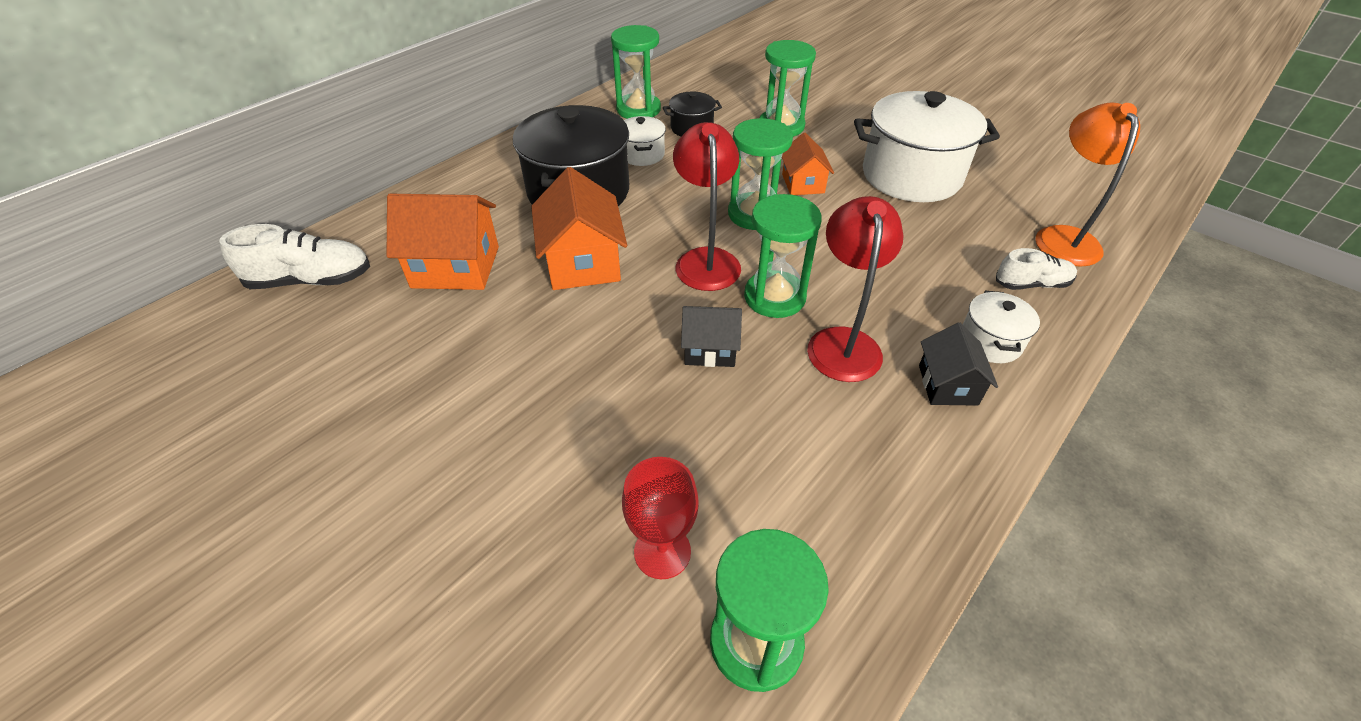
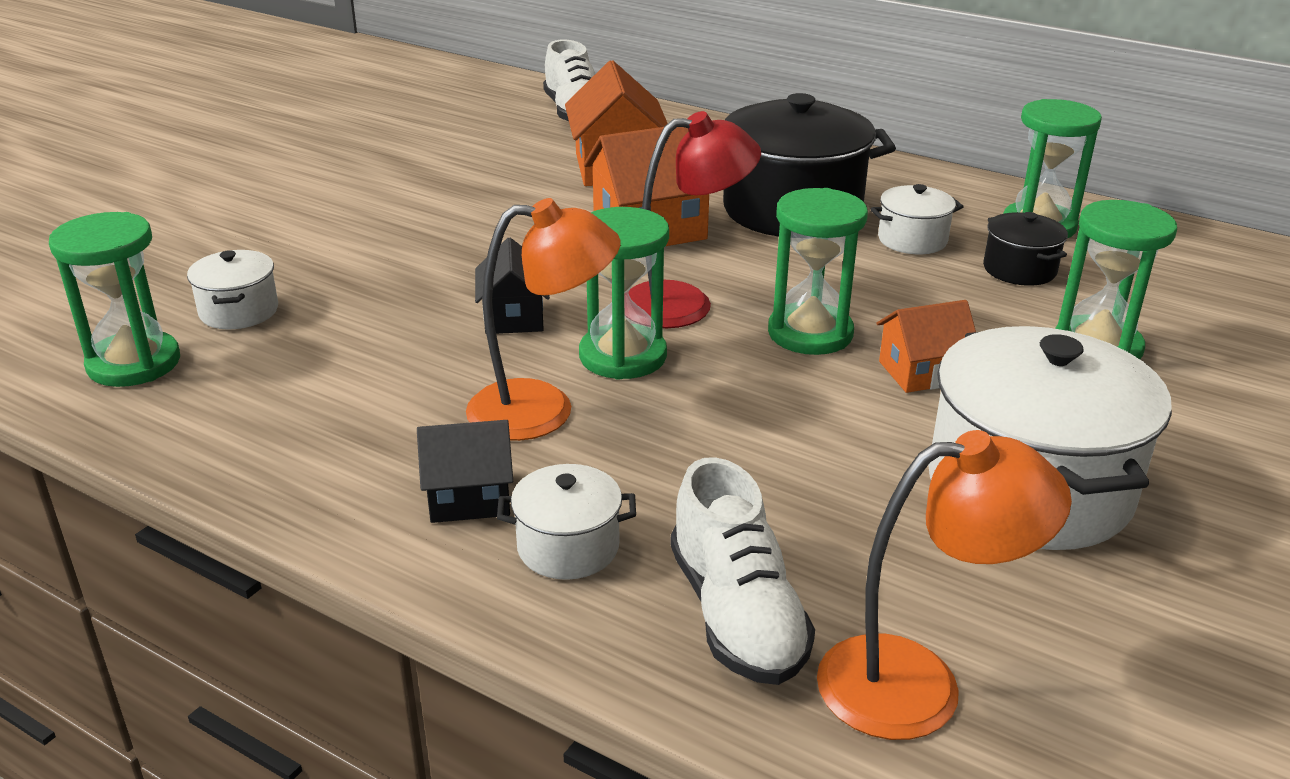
camera: 80 degrees right, 15 degrees down
red goblet [622,457,699,579] -> white pot [187,250,278,329]
red lamp [807,196,903,382] -> orange lamp [466,198,621,441]
white shoe [996,248,1077,290] -> white shoe [670,457,815,685], size x1.55

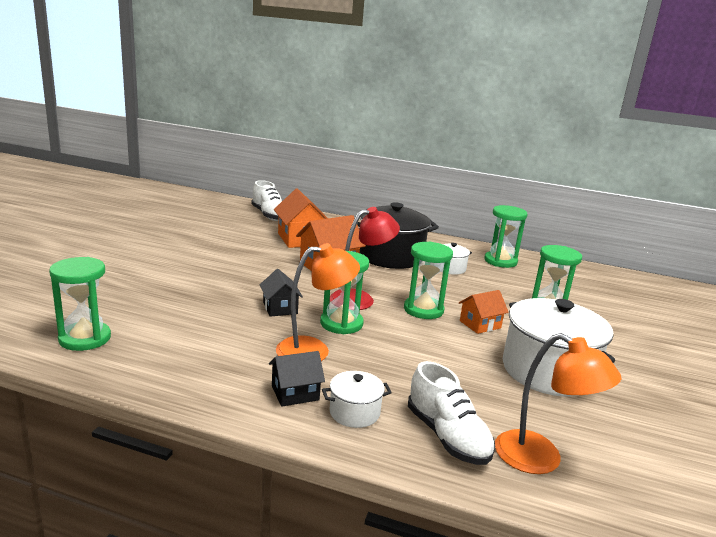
camera: 15 degrees left, 10 degrees down
white pot [187,250,278,329] -> none
orange lamp [817,430,1072,740] -> orange lamp turned 60 degrees clockwise [495,333,622,474]
black pot [983,212,1068,286] -> none

